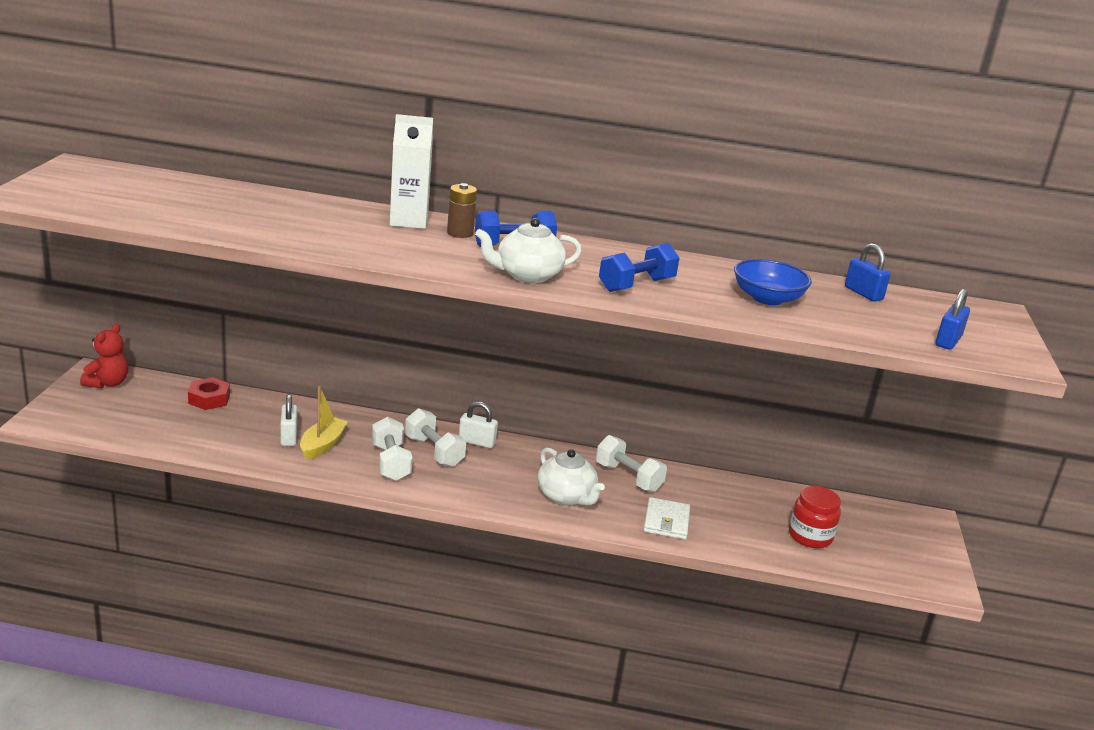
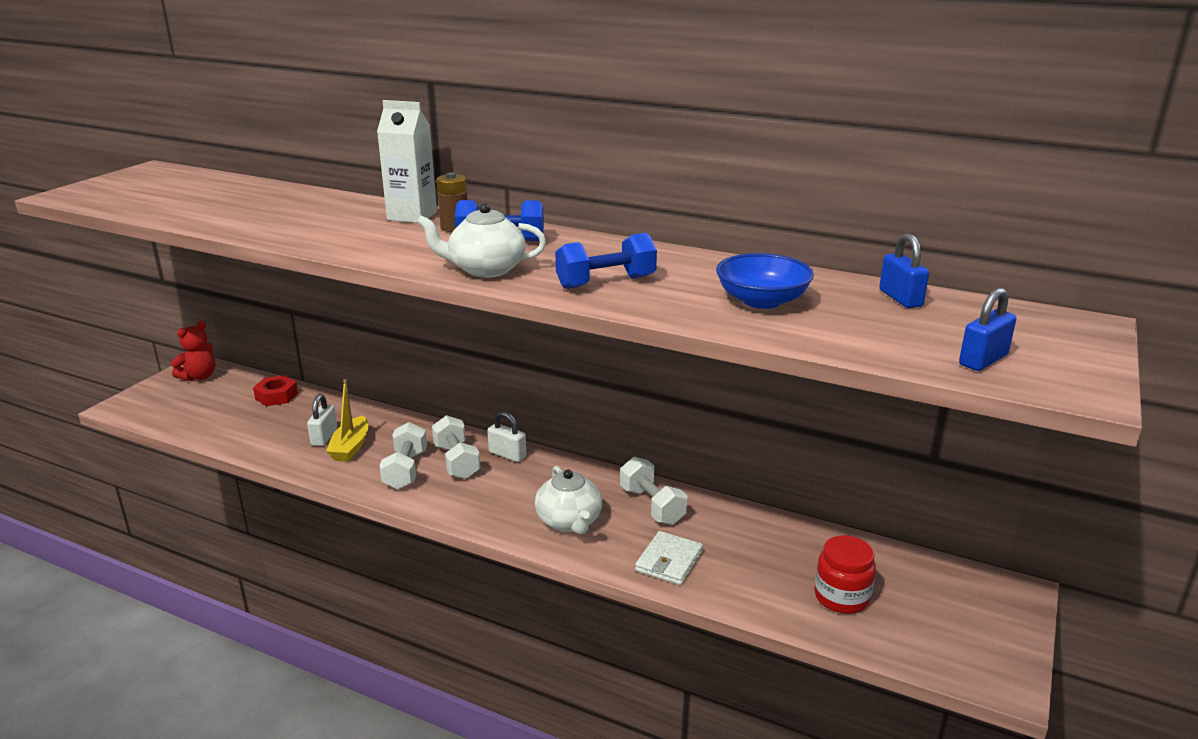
camera: 20 degrees right, 0 degrees up
yellow boat [300,386,348,460] -> yellow boat turned 150 degrees clockwise [326,379,368,462]

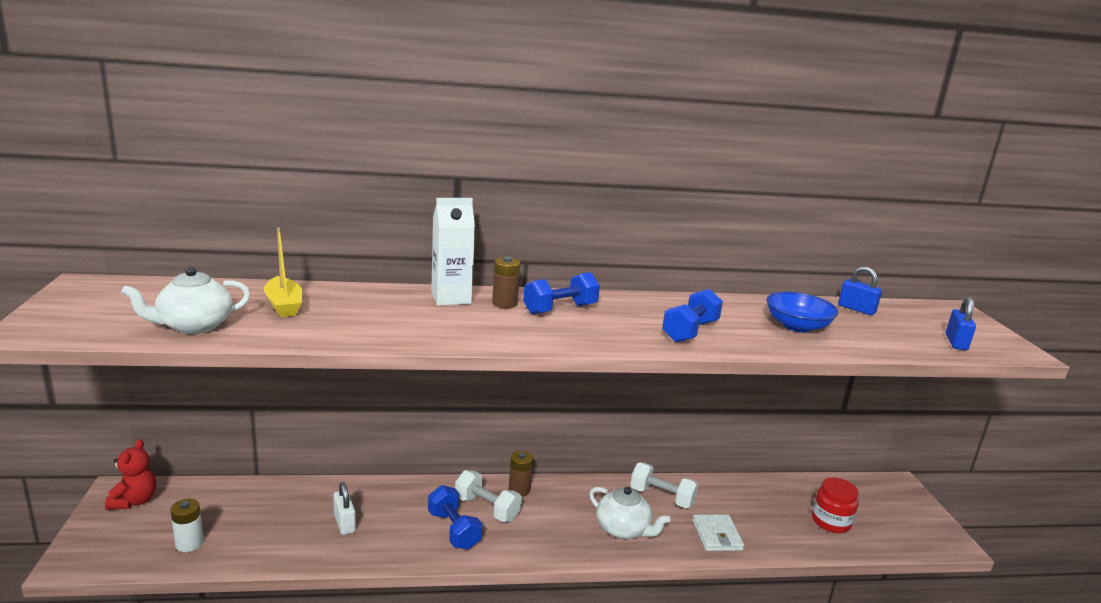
camera: 35 degrees left, 5 degrees down
red nut [253,375,298,406] -> none
yellow boat [326,379,368,462] -> yellow boat moved to [264,228,302,317]
white dumbbell [379,422,427,490] -> blue dumbbell [428,485,482,550]
white teapot [417,203,546,278] -> white teapot moved to [121,267,250,334]
white padlock [487,412,527,462] -> brown battery [508,451,533,496]
none -> white battery [170,499,204,552]

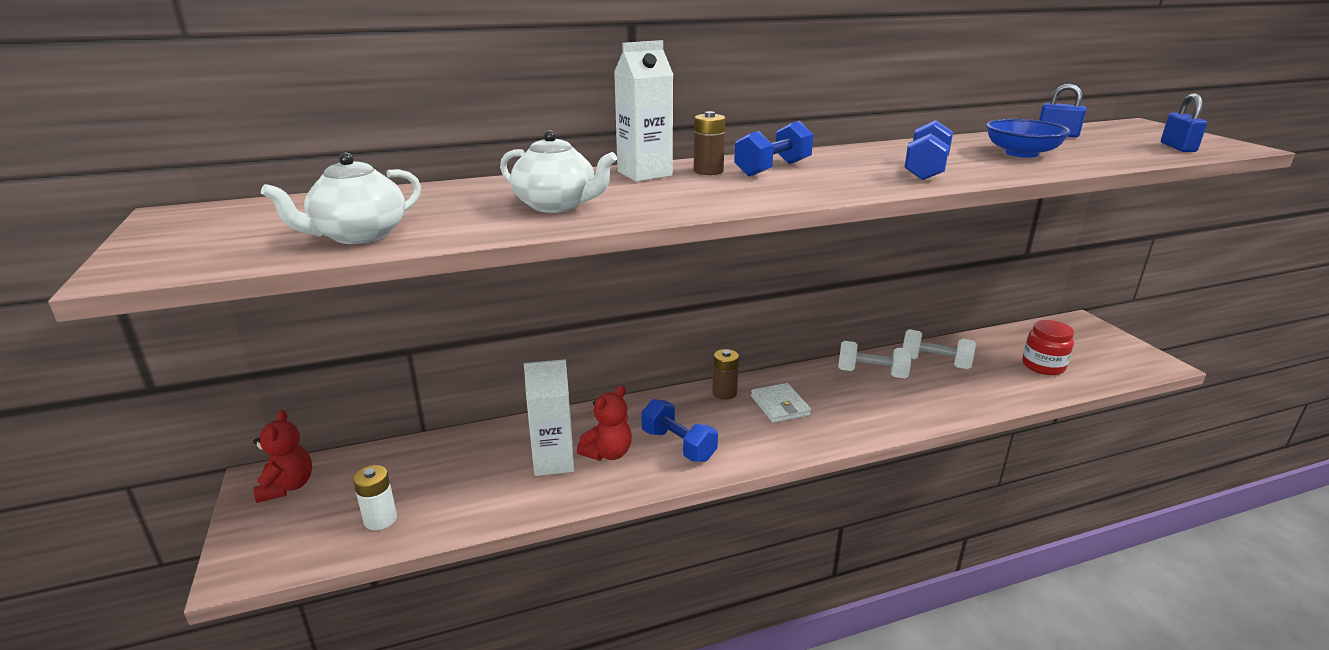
camera: 10 degrees left, 5 degrees up
yellow boat [264,228,302,317] -> none
white padlock [333,482,356,535] -> white carton [524,359,574,476]
white dumbbell [455,470,522,522] -> white dumbbell moved to [903,329,976,369]
white teapot [589,487,671,539] -> white teapot moved to [500,130,617,213]
white wallet [693,514,744,551] -> white wallet moved to [751,383,811,423]
none -> red teddy bear [577,386,632,461]

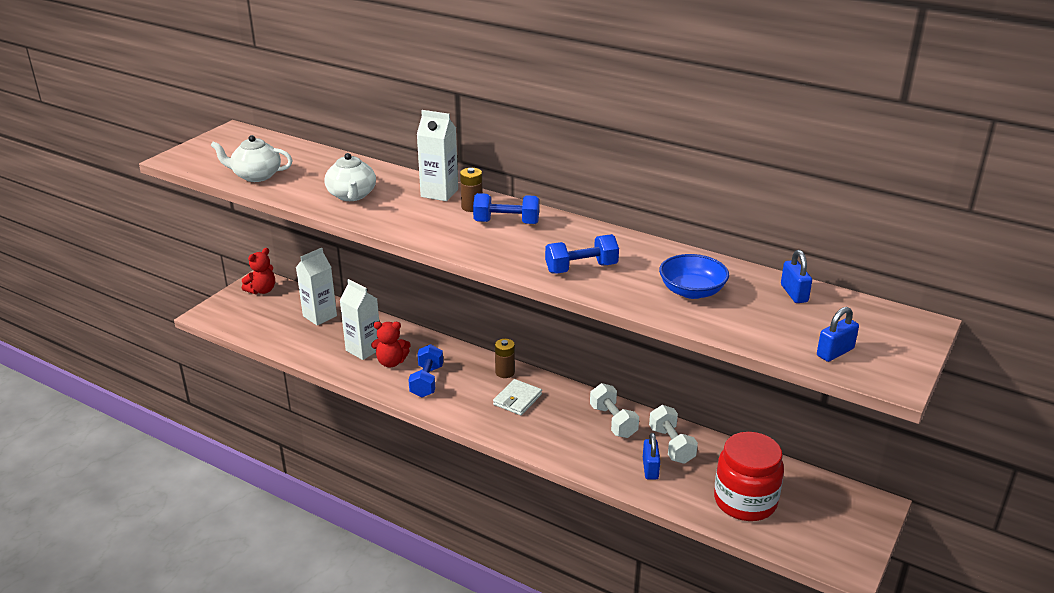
camera: 50 degrees right, 5 degrees up
white battery [353,465,397,530] -> none
red jar [1022,320,1074,375] -> red jar [714,432,784,521], size x1.57
none -> white carton [296,248,337,326]
none -> blue padlock [643,433,660,479]

